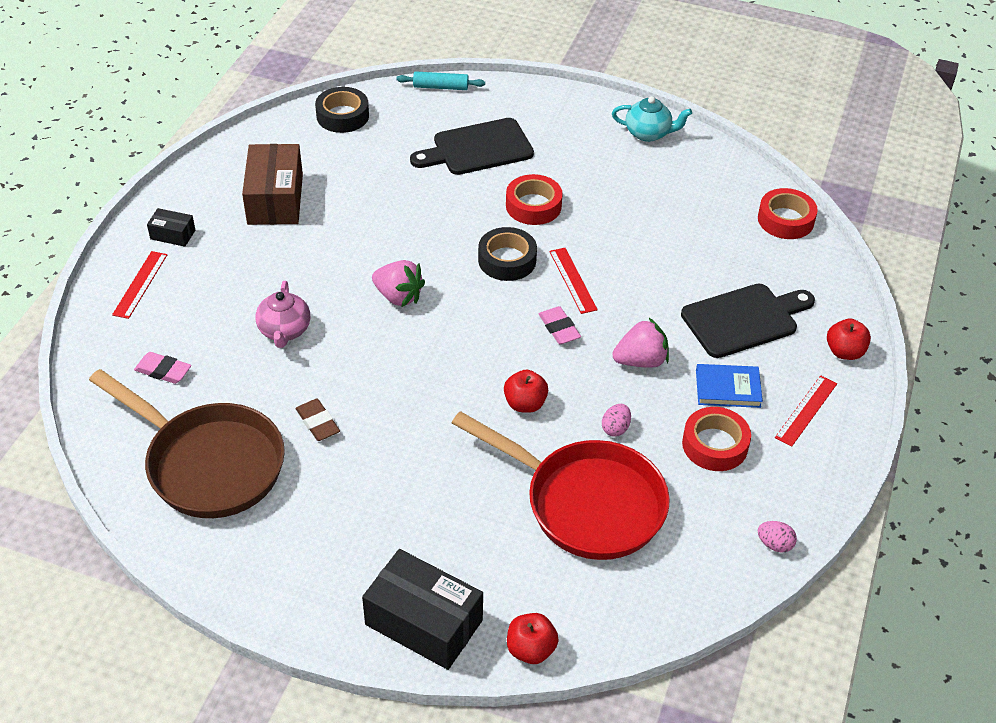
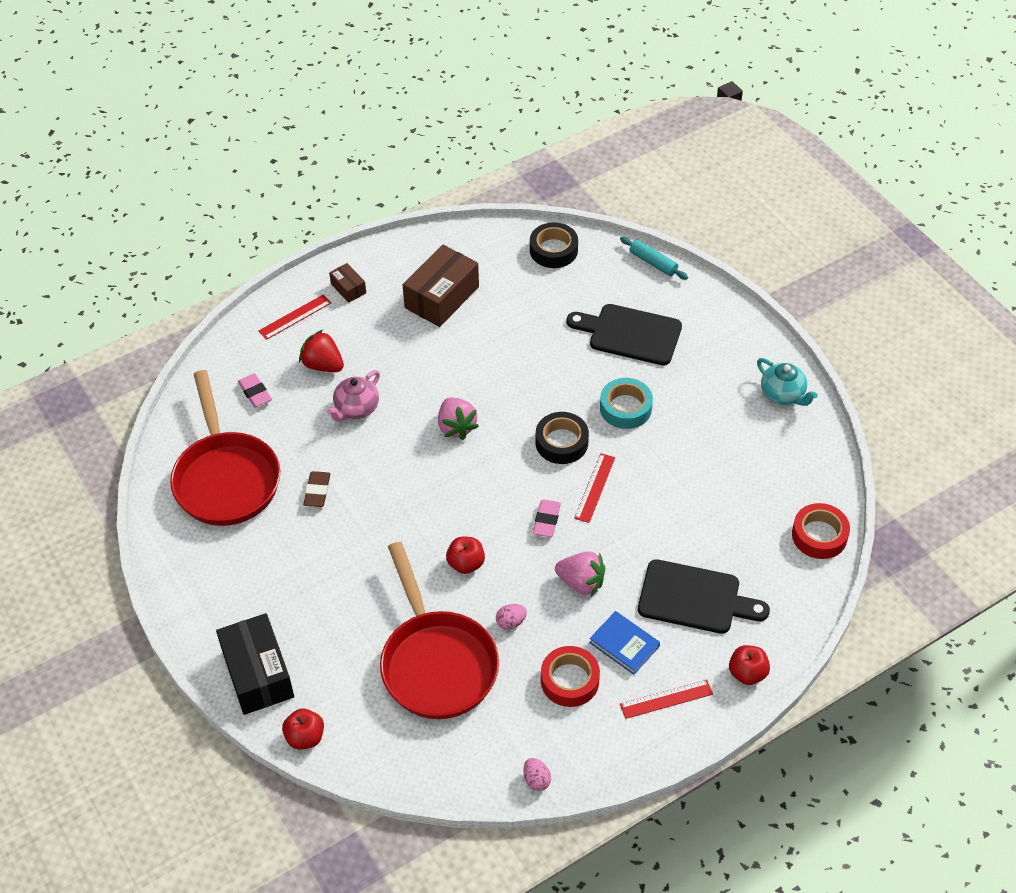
camera: 40 degrees right, 5 degrees up
brown pan [89,369,285,518] -> red pan [170,370,280,526]
black box [147,208,195,247] -> brown box [329,263,366,303]
red tape [506,174,563,225] -> turquoise tape [600,378,653,429]
none -> red strawberry [299,330,344,372]

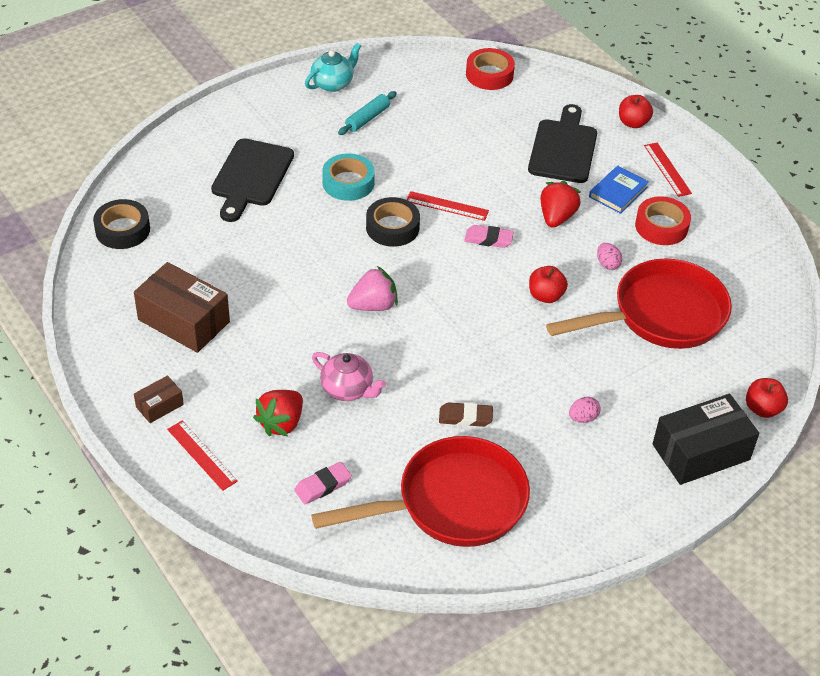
camera: 95 degrees left, 5 degrees down
pink egg [523,758,551,791] -> pink egg moved to [569,397,601,423]
pink strawberry [555,551,605,597] -> red strawberry [540,181,581,228]
turquoise rolling pin [620,237,688,280] -> turquoise rolling pin moved to [338,91,397,135]

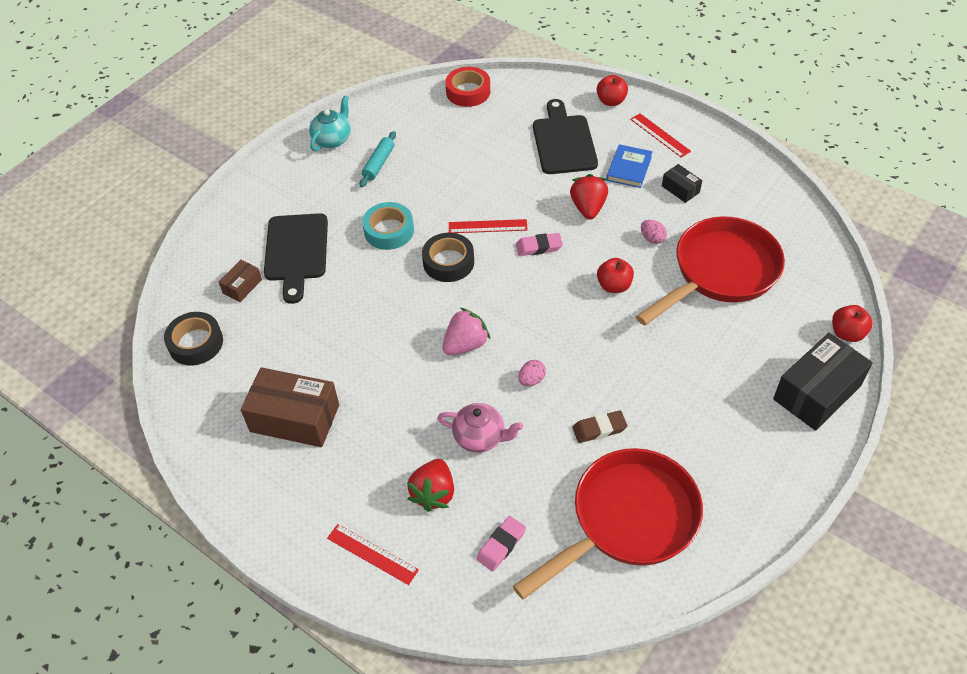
camera: 15 degrees left, 5 degrees up
brown box [134,375,184,423] -> brown box moved to [219,260,262,302]
pink egg [569,397,601,423] -> pink egg moved to [518,360,546,386]
red tape [635,196,691,245] -> black box [662,164,702,203]

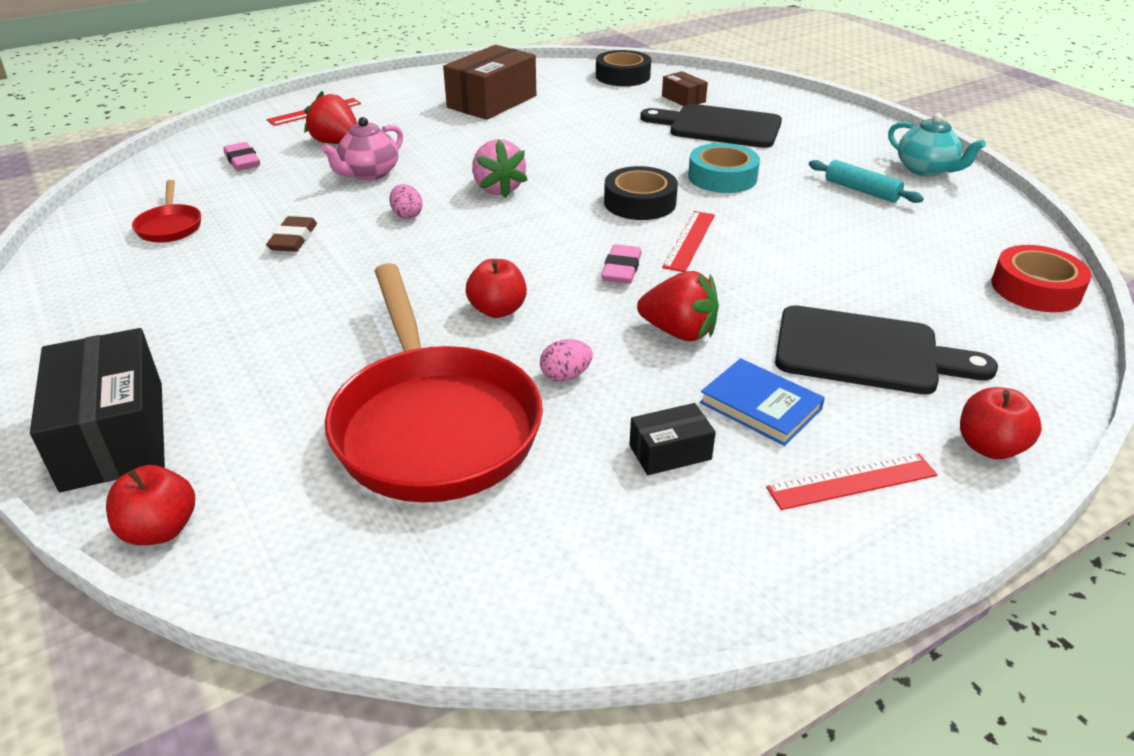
camera: 110 degrees right, 15 degrees down
red pan [513,448,703,600] -> red pan [132,180,201,243], size x0.43

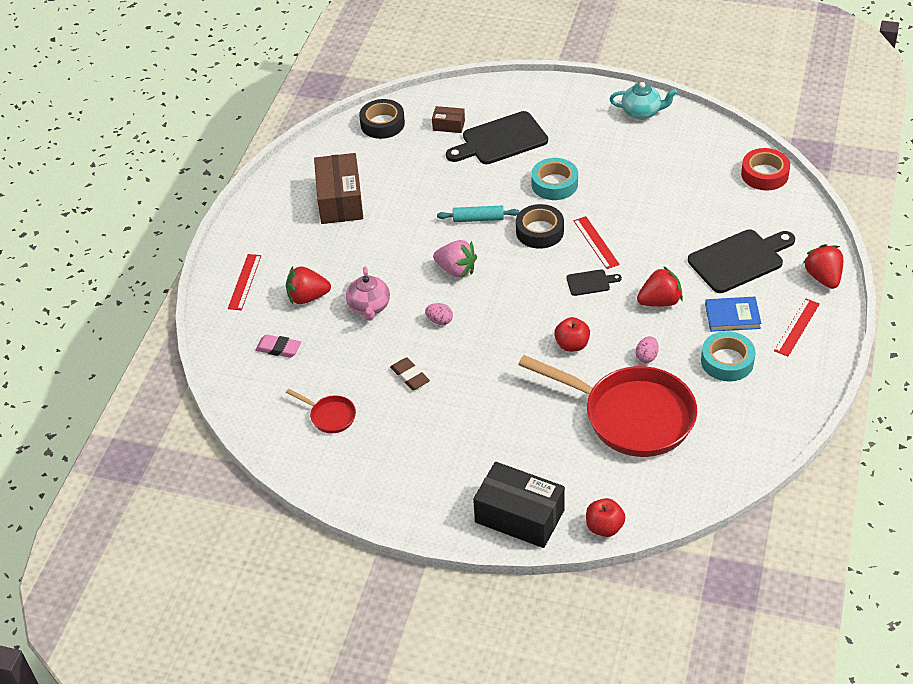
camera: 40 degrees left, 10 degrees up
pink eraser [601,244,642,284] -> black cutting board [566,269,622,296]
black box [629,403,716,475] -> turquoise tape [701,331,755,382]
turquoise rolling pin [809,160,924,203] -> turquoise rolling pin moved to [437,206,519,222]
red apple [960,387,1042,459] -> red strawberry [803,244,843,289]

